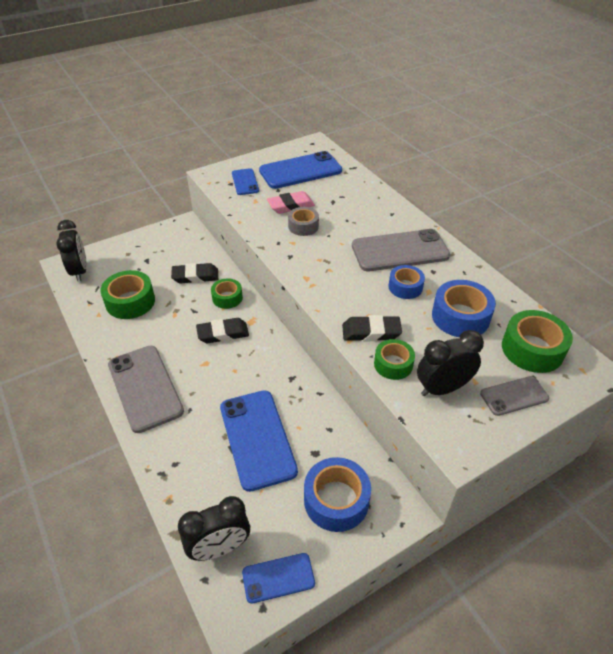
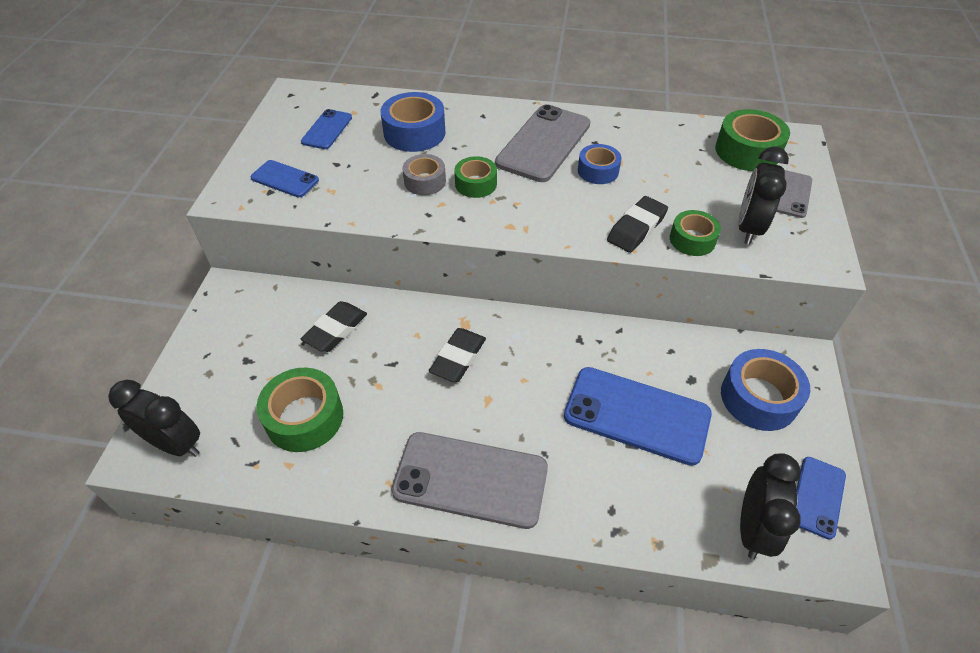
camera: 50 degrees left, 5 degrees up
green tape [211,278,243,309] -> green tape moved to [454,156,497,198]
blue phone [259,151,342,189] -> blue phone [301,109,352,149], size x0.54
pink eraser [267,191,315,214] -> none
blue tape [432,280,496,337] -> blue tape moved to [381,92,446,152]

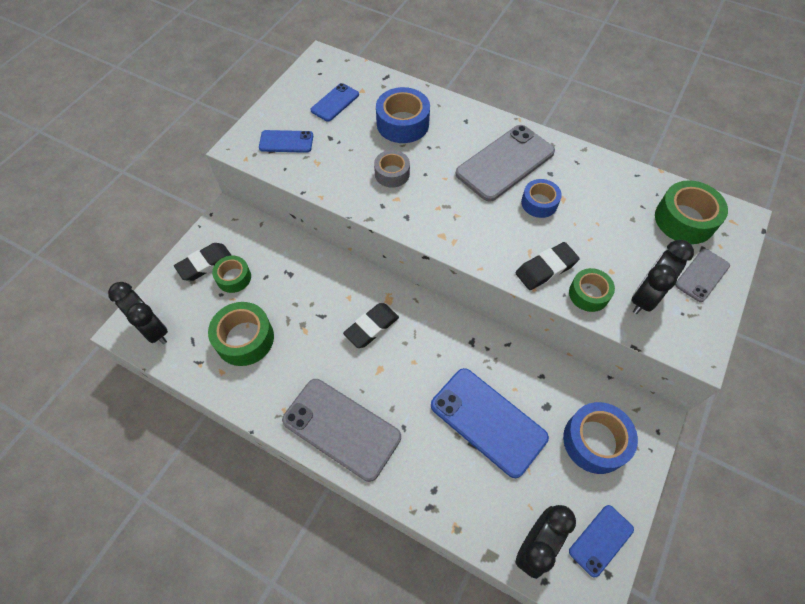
camera: 20 degrees right, 10 degrees up
blue phone [251,160,319,197] -> blue phone turned 45 degrees counterclockwise [259,130,313,153]
black eraser [301,301,367,352] -> black eraser moved to [174,243,232,281]
green tape [454,156,497,198] -> green tape moved to [212,256,251,293]

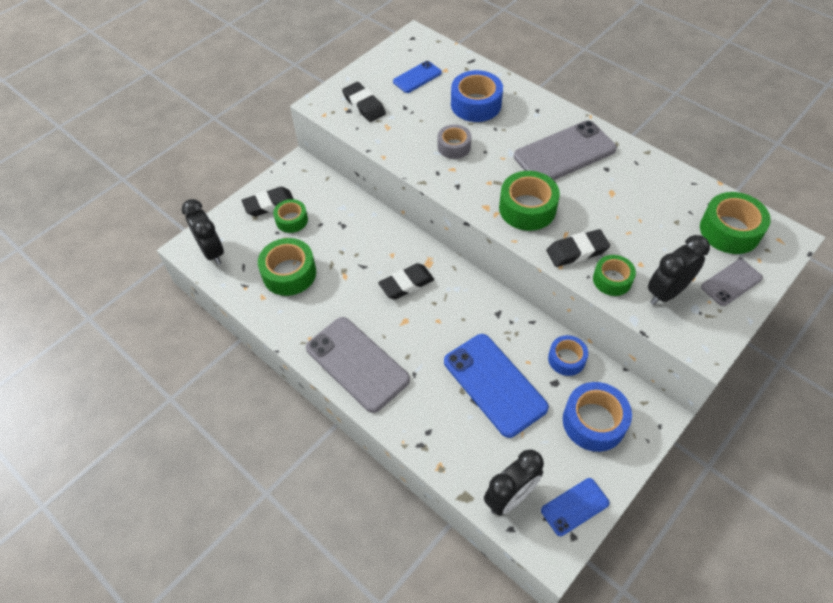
camera: 15 degrees right, 5 degrees down
blue phone [259,130,313,153] -> black eraser [342,82,386,122]
blue tape [521,179,562,218] -> blue tape moved to [548,335,588,376]
none -> green tape [499,171,560,231]

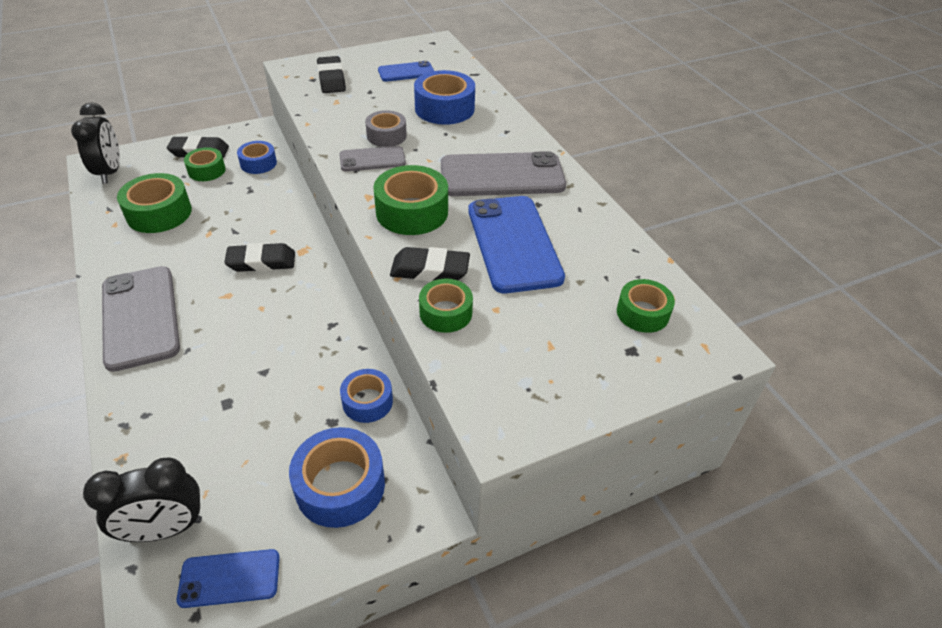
camera: 20 degrees right, 10 degrees down
blue phone [444,334,549,438] -> blue phone moved to [468,196,565,293]
black clock [648,235,710,305] -> none
green tape [700,192,771,254] -> green tape [617,279,675,333], size x0.63
grey phone [701,259,763,306] -> grey phone moved to [340,146,406,171]
none -> blue tape [237,141,277,174]

